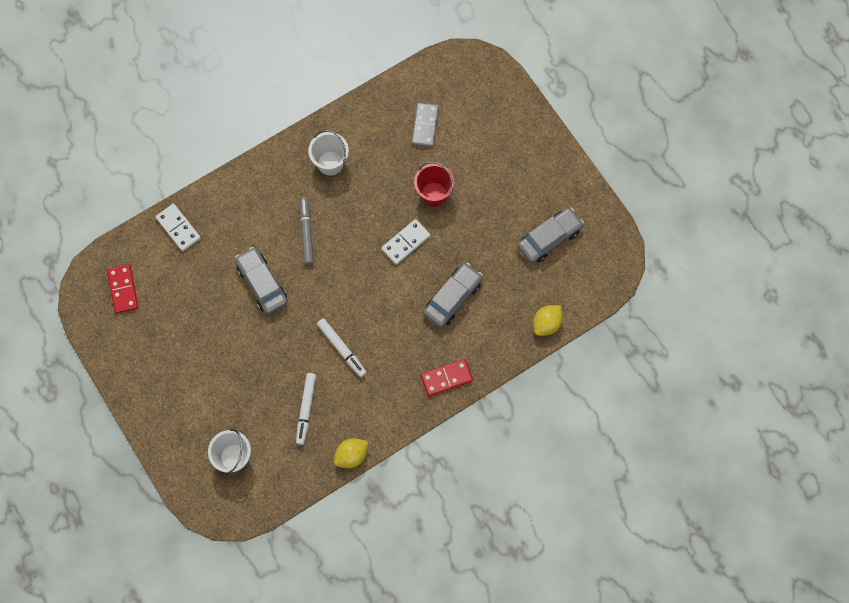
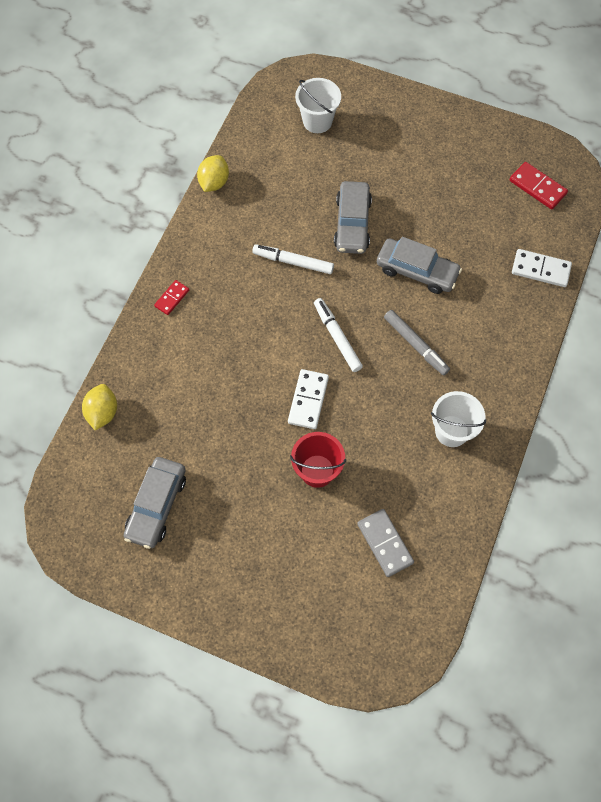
camera: 145 degrees right, 5 degrees down
white marker [296,373,316,445] -> white marker moved to [314,298,363,372]
red domino [421,359,473,396] -> red domino [154,280,189,315], size x0.63
grey car [423,263,483,328] -> grey car moved to [334,181,372,254]

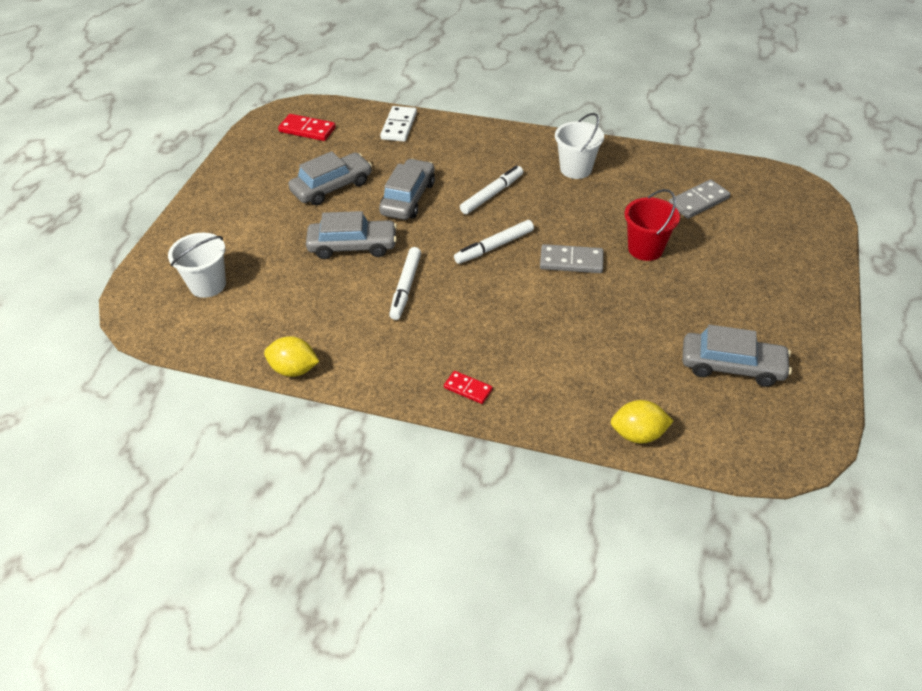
camera: 95 degrees left, 20 degrees down
white domino [288,369,329,429] -> grey domino [540,244,603,273]
grey marker [384,310,450,375] -> white marker [460,165,523,214]
red domino [509,162,568,209] -> red domino turned 75 degrees clockwise [278,114,336,141]
none -> grey car [288,151,372,205]

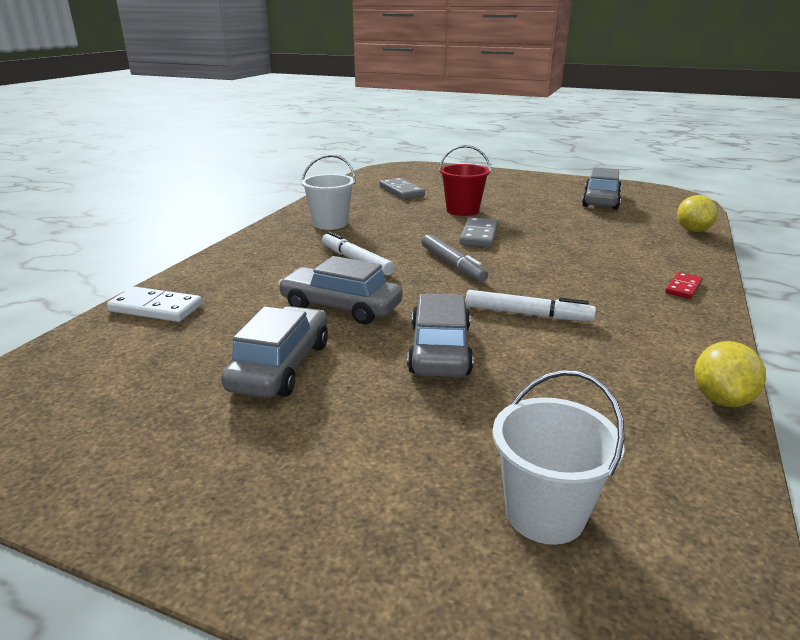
camera: 85 degrees left, 20 degrees down
red domino [278,114,336,141] -> none
grey car [288,151,372,205] -> grey car turned 45 degrees clockwise [221,306,328,398]
white marker [454,220,534,264] -> grey marker [422,234,488,282]

